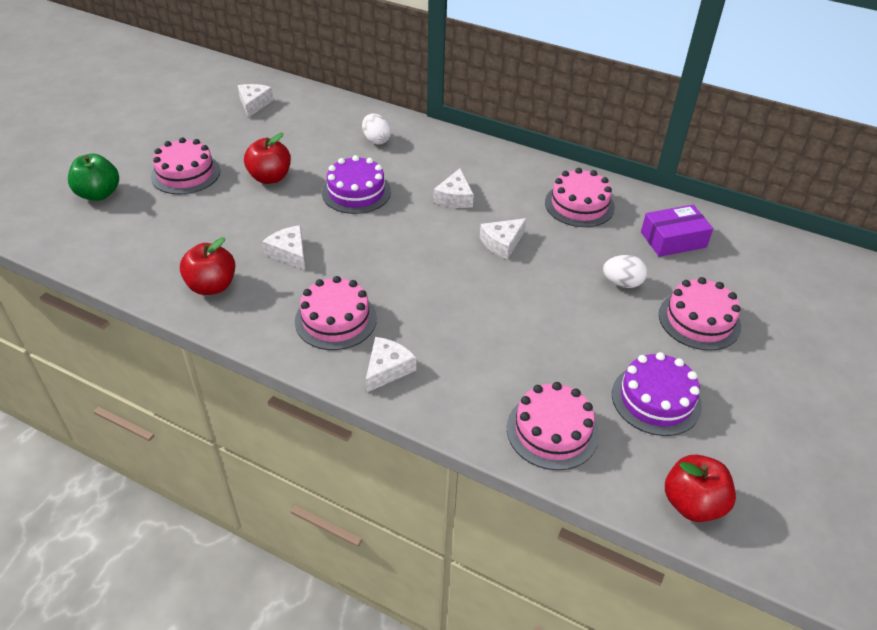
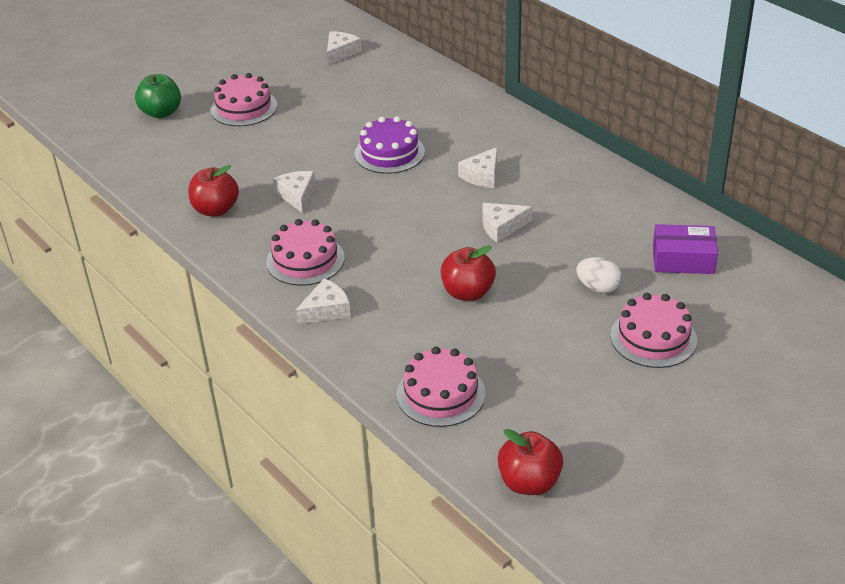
camera: 25 degrees right, 5 degrees down
red apple [244,133,291,184] -> red apple moved to [441,246,496,301]
white egg [362,114,391,145] -> none
pink cake [545,168,615,227] -> none
purple cake [612,352,702,436] -> none

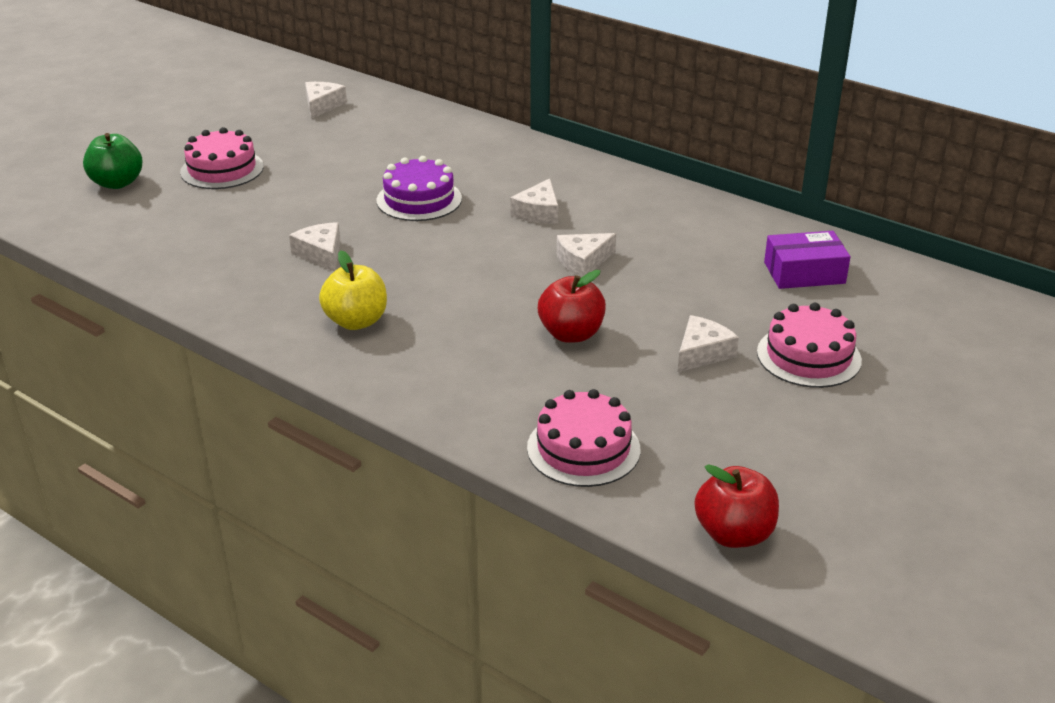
camera: 15 degrees left, 5 degrees down
red apple [188,165,239,216] -> none
pink cake [266,219,345,286] -> yellow apple [319,251,387,330]
white cheese [296,278,351,324] -> white cheese moved to [678,315,739,372]
white egg [576,257,622,293] -> none

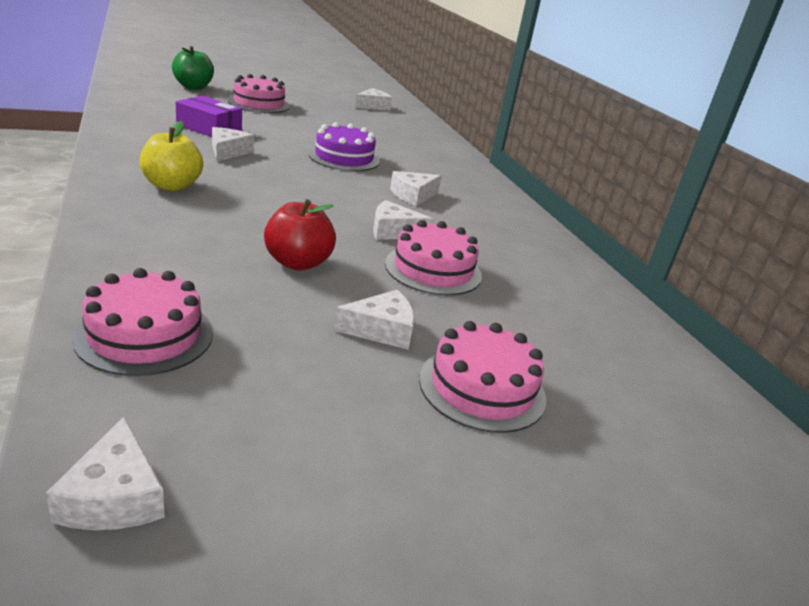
camera: 30 degrees right, 5 degrees down
red apple [695,464,779,548] -> white cheese [46,417,165,530]
purple box [764,231,850,289] -> purple box moved to [176,96,242,137]
none -> pink cake [385,220,482,295]

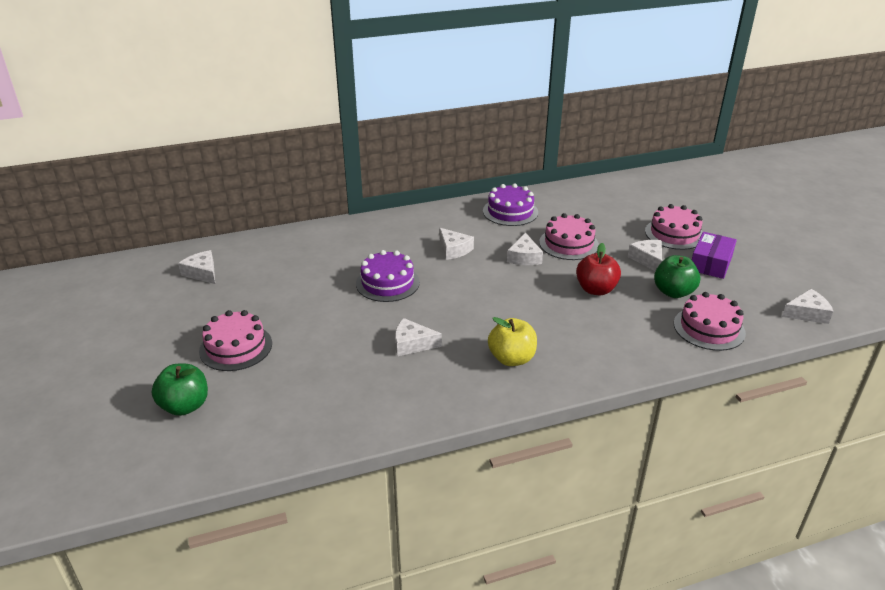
camera: 85 degrees left, 5 degrees up
purple box [176,96,242,137] -> purple box moved to [692,232,737,279]
none -> purple cake [483,184,538,226]
none -> green apple [654,255,700,298]

